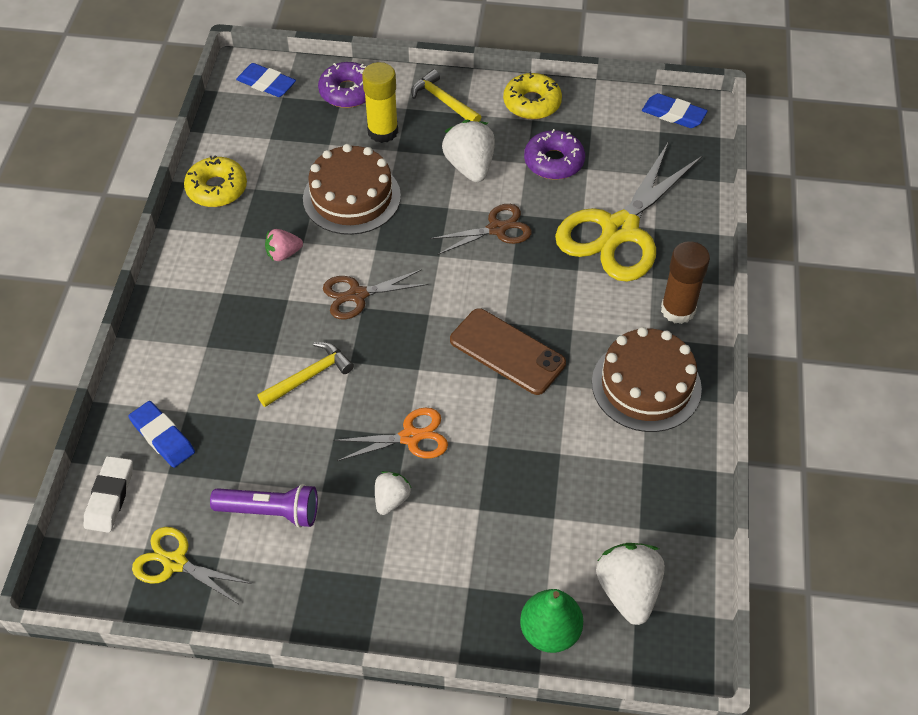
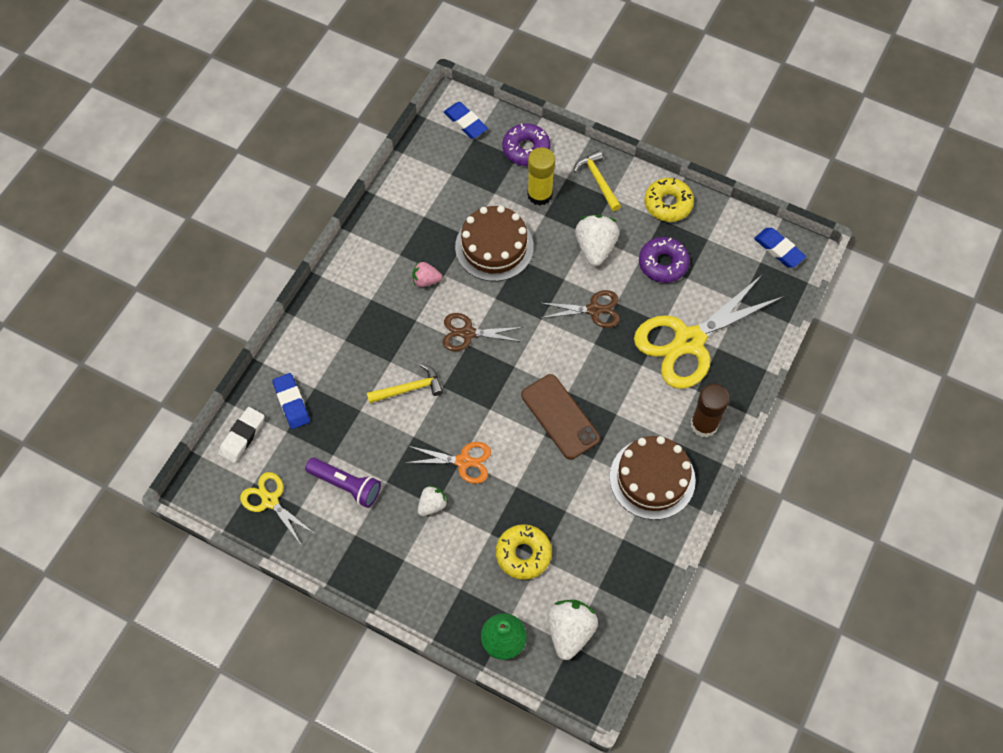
camera: 20 degrees right, 10 degrees up
yellow donut [184,155,247,207] -> yellow donut moved to [496,524,552,580]

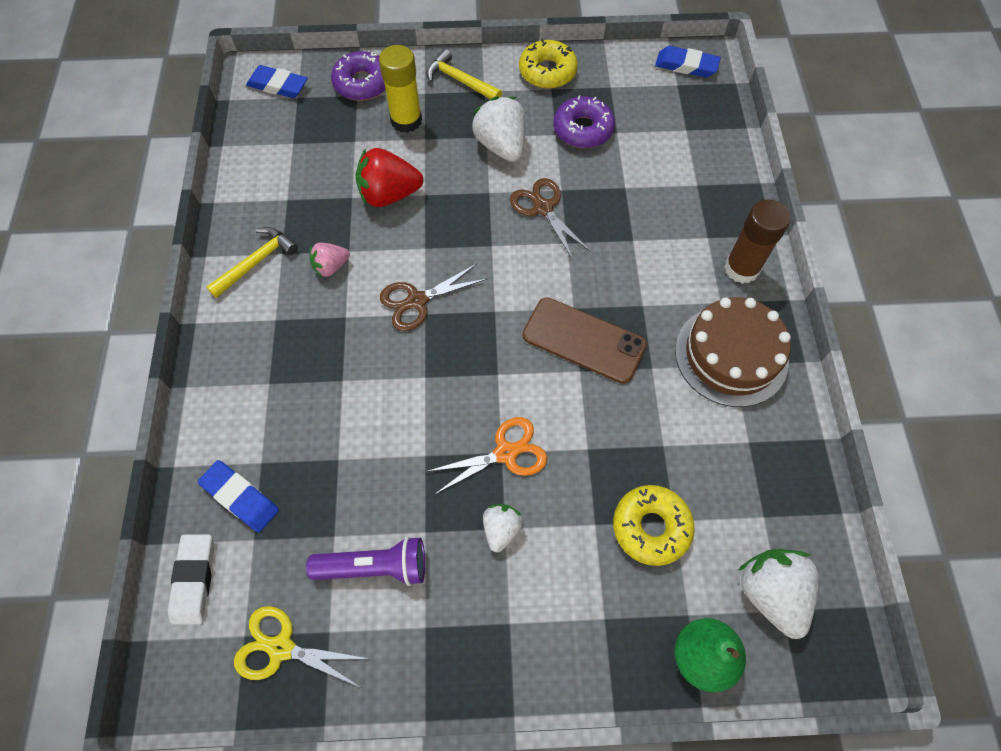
camera: 30 degrees left, 0 degrees up
yellow hammer [367,364,443,404] -> yellow hammer moved to [206,227,298,298]
brown cake [455,206,534,281] -> red strawberry [355,148,423,207]
brown scissors [541,290,620,328] -> brown scissors turned 90 degrees counterclockwise [510,178,591,260]
yellow scissors [634,275,784,389] -> none

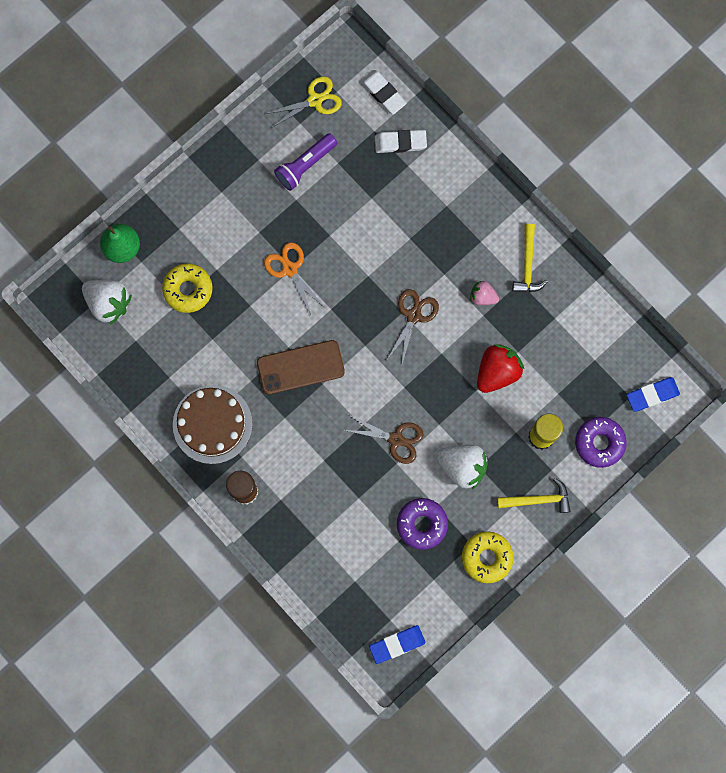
camera: 140 degrees right, 15 degrees up
blue eraser [198,460,279,532] -> white eraser [375,130,427,153]
pink strawberry [310,243,350,277] -> pink strawberry turned 90 degrees counterclockwise [470,280,499,305]
orange scissors [426,417,547,494] -> orange scissors turned 120 degrees clockwise [264,242,326,314]
white strawberry [483,504,523,552] -> none

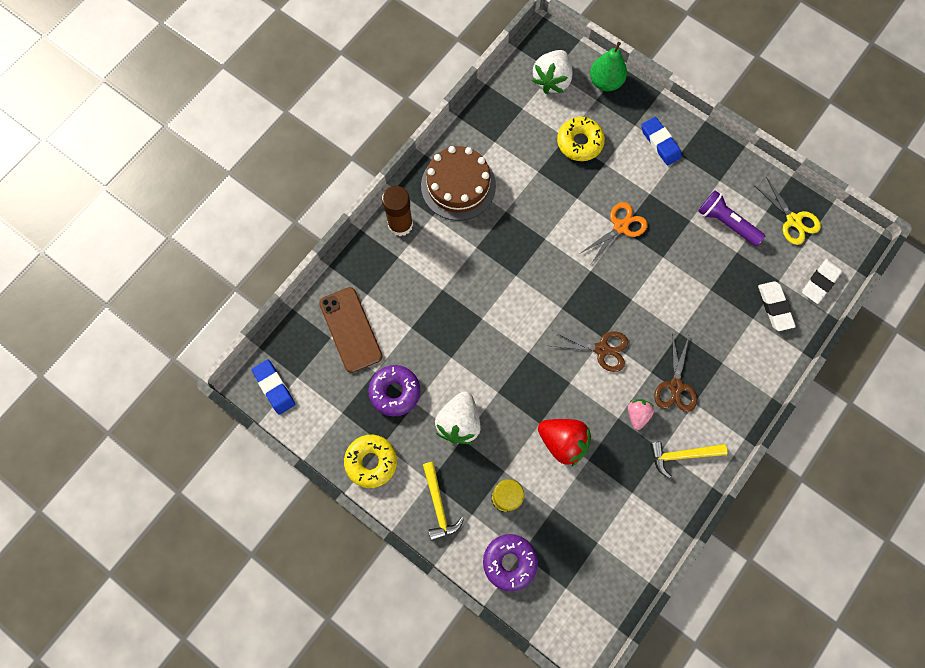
camera: 80 degrees right, 5 degrees down
brown phone [257,340,345,394] -> brown phone moved to [319,287,383,373]
brown scissors [344,415,424,464] -> brown scissors moved to [654,333,697,412]
blue eraser [626,377,680,412] -> blue eraser moved to [641,117,682,166]

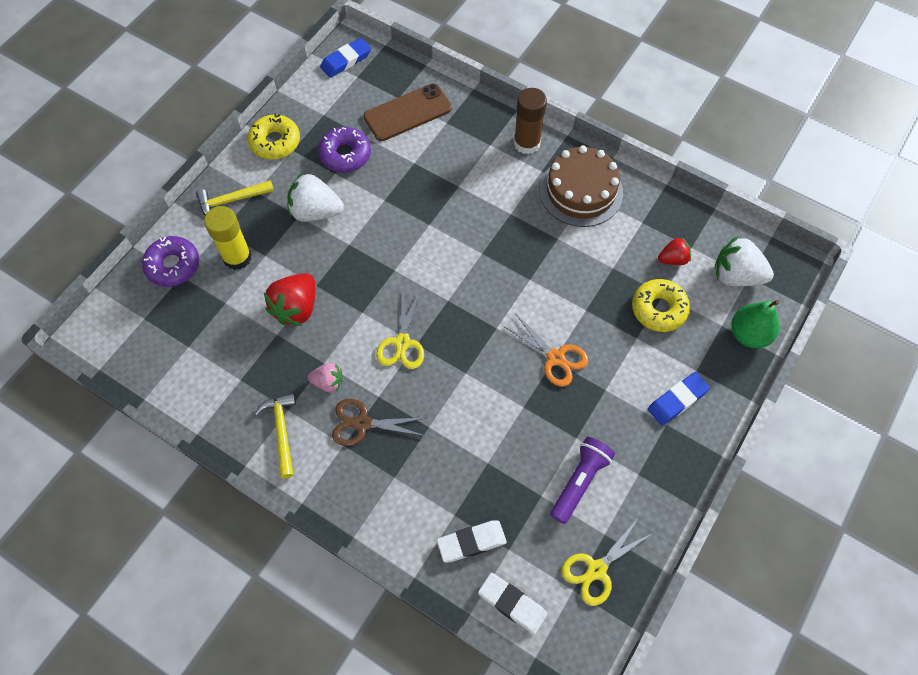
camera: 85 degrees right, 10 degrees down
brown scissors [551,330,628,372] -> yellow scissors [376,289,424,369]
none -> red strawberry [658,237,691,265]

